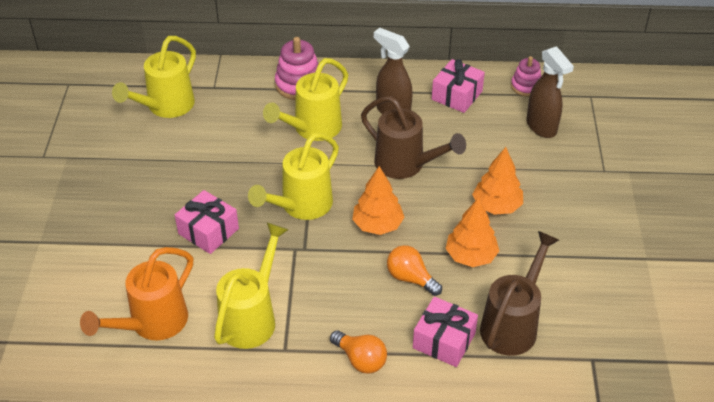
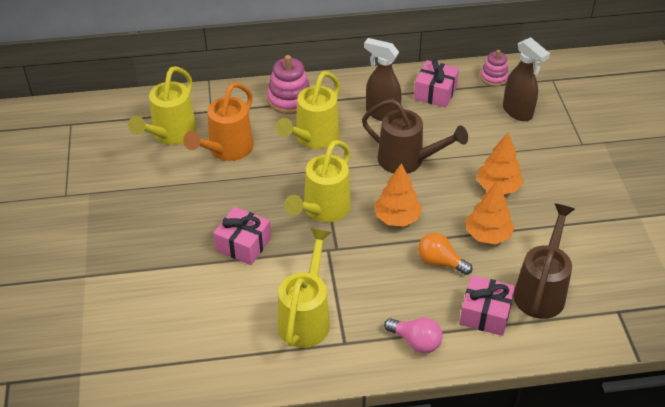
camera: 10 degrees left, 0 degrees up
orange watering can [80,247,193,341] -> orange watering can moved to [183,82,254,161]
orange light bulb [330,330,387,374] -> pink light bulb [384,318,443,353]

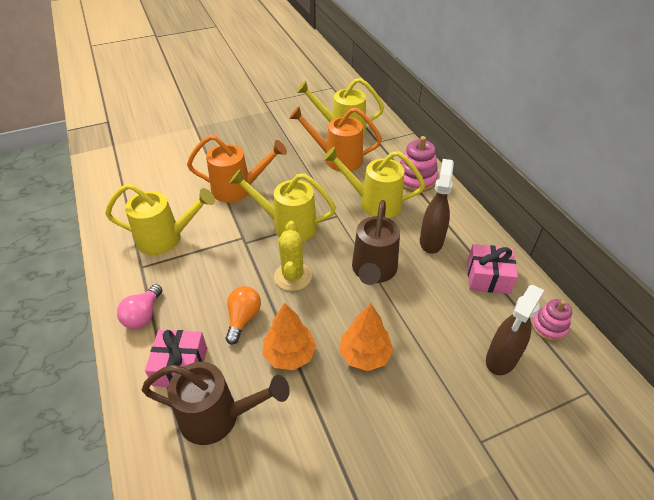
camera: 75 degrees right, 0 degrees up
pink gift [213,207,271,265] -> orange watering can [187,135,287,203]
orange tree [374,163,422,227] -> yellow cactus [274,221,312,291]

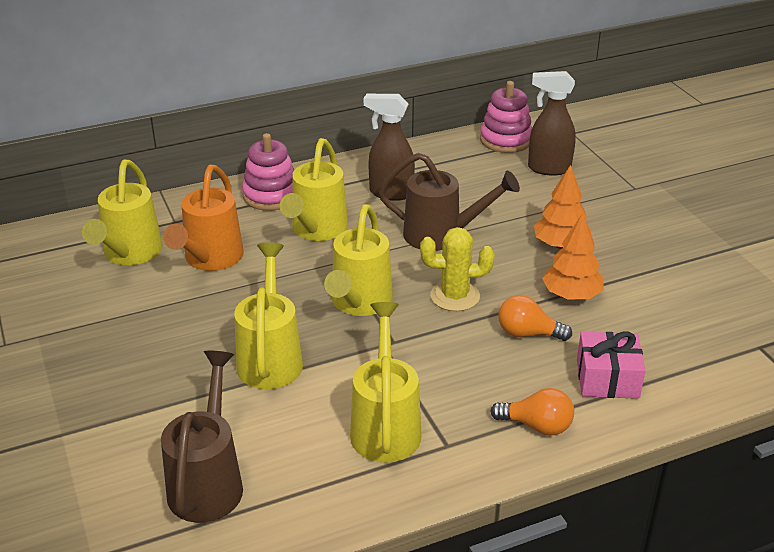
camera: 90 degrees left, 10 degrees down
pink light bulb [117,284,162,329] -> orange light bulb [490,388,574,435]
brown watering can [142,362,290,445] -> brown watering can moved to [161,351,243,523]
orange watering can [187,135,287,203] -> yellow watering can [234,242,303,389]
pink gift [467,244,518,294] -> none
brown spray bottle [486,285,545,375] -> brown spray bottle turned 150 degrees clockwise [528,71,576,176]
pink stacking toy [532,299,572,341] -> pink stacking toy [480,81,532,153], size x1.57

